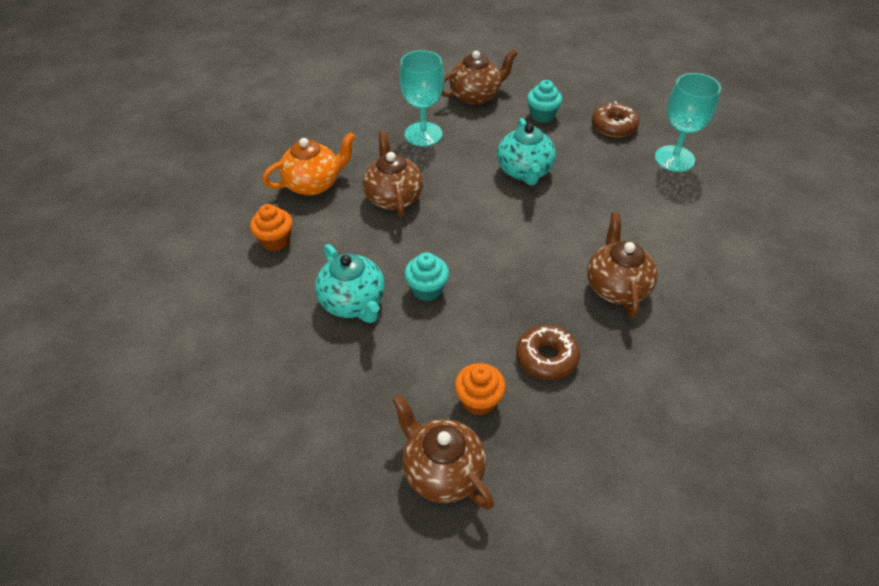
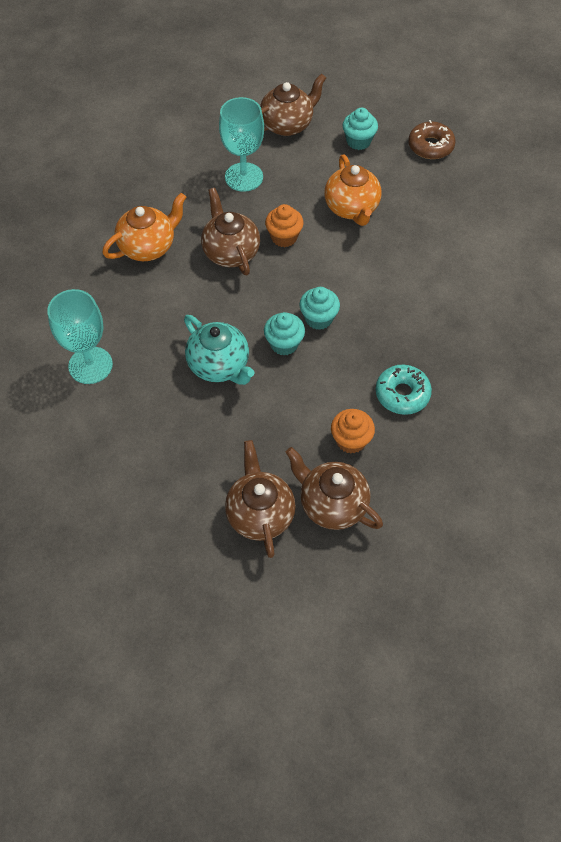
camera: 10 degrees left, 10 degrees up
orange cupcake [250,204,293,251] -> orange cupcake moved to [265,204,303,247]
turquoise teapot [497,118,556,185] -> orange teapot [324,154,382,226]
brown donut [516,325,580,380] -> turquoise donut [376,365,432,415]
brown teapot [587,213,658,318] -> brown teapot moved to [225,440,296,558]
turquoise goblet [655,73,721,172] -> turquoise goblet moved to [47,289,113,384]
none -> turquoise cupcake [299,287,340,330]

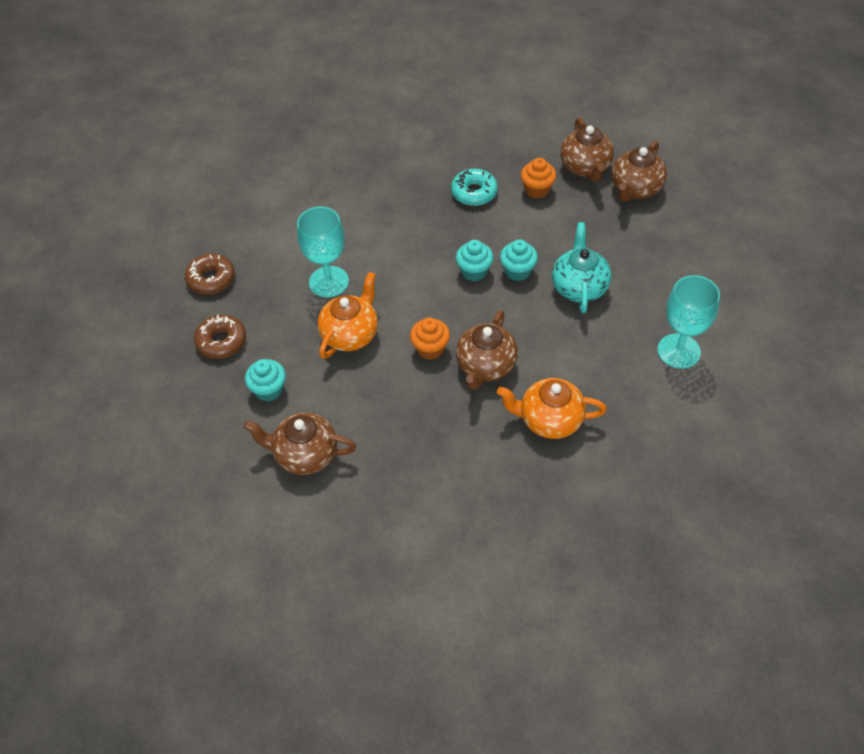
camera: 135 degrees left, 5 degrees down
turquoise goblet [219,97,264,192] -> turquoise goblet moved to [297,206,349,298]
none -> brown donut [185,254,235,295]

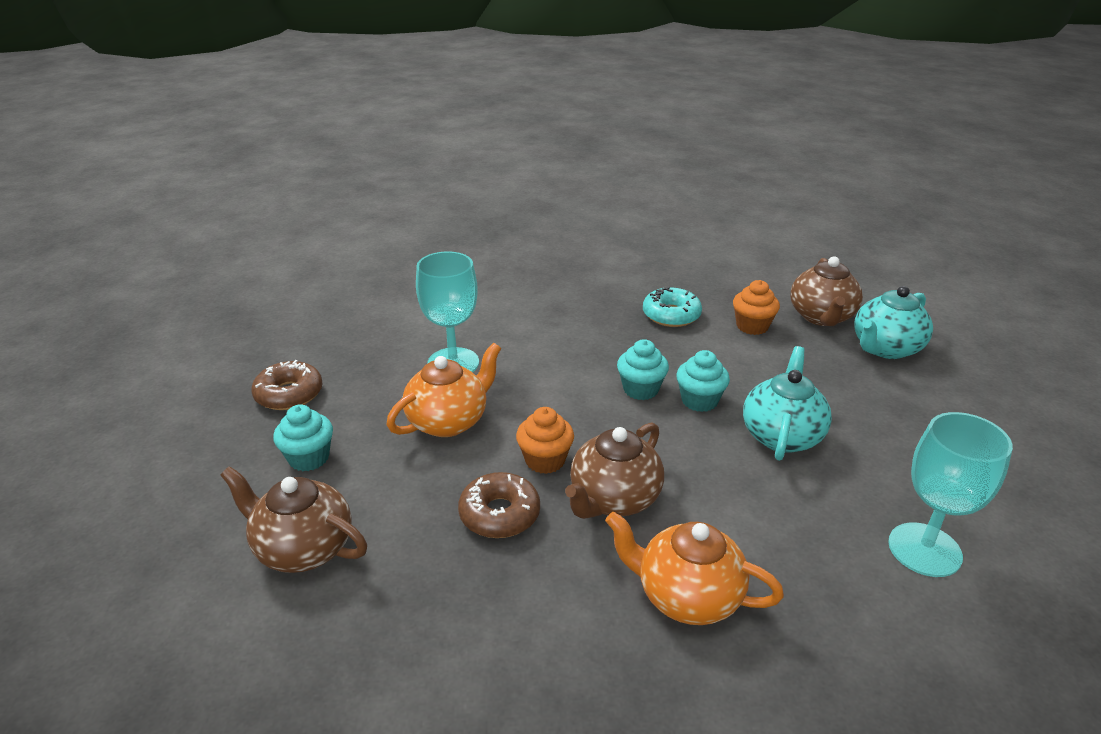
camera: 15 degrees right, 20 degrees down
brown donut [185,254,235,295] -> brown donut moved to [458,472,540,538]
brown teapot [612,141,667,202] -> turquoise teapot [854,286,933,359]

